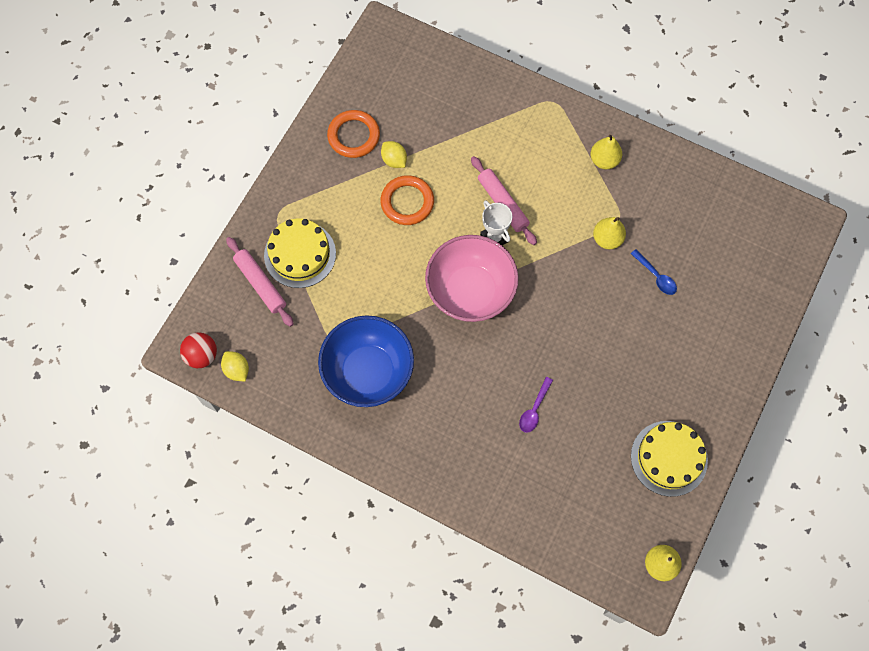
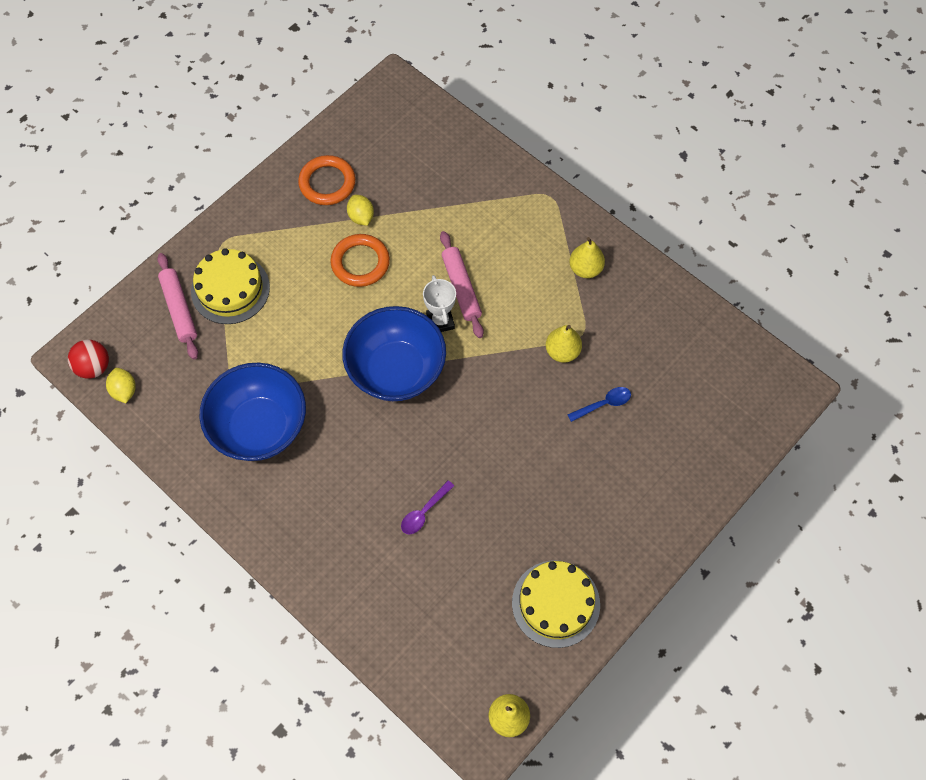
camera: 15 degrees right, 5 degrees down
pink bowl [425,235,519,322] -> blue bowl [342,306,446,401]
blue spoon [631,249,677,295] -> blue spoon turned 90 degrees counterclockwise [567,387,631,422]

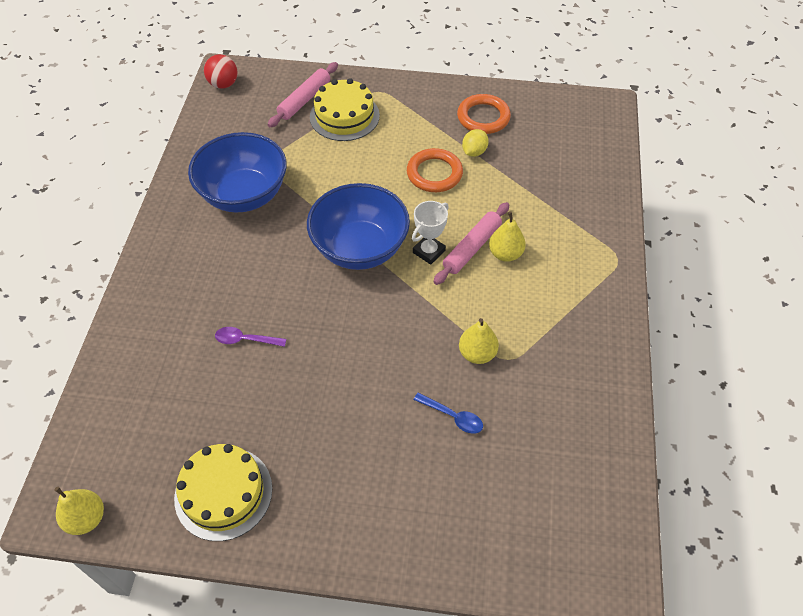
camera: 55 degrees right, 10 degrees down
yellow lemon [106,368,136,403] -> none
yellow pear [569,237,605,278] -> yellow pear moved to [489,211,526,262]

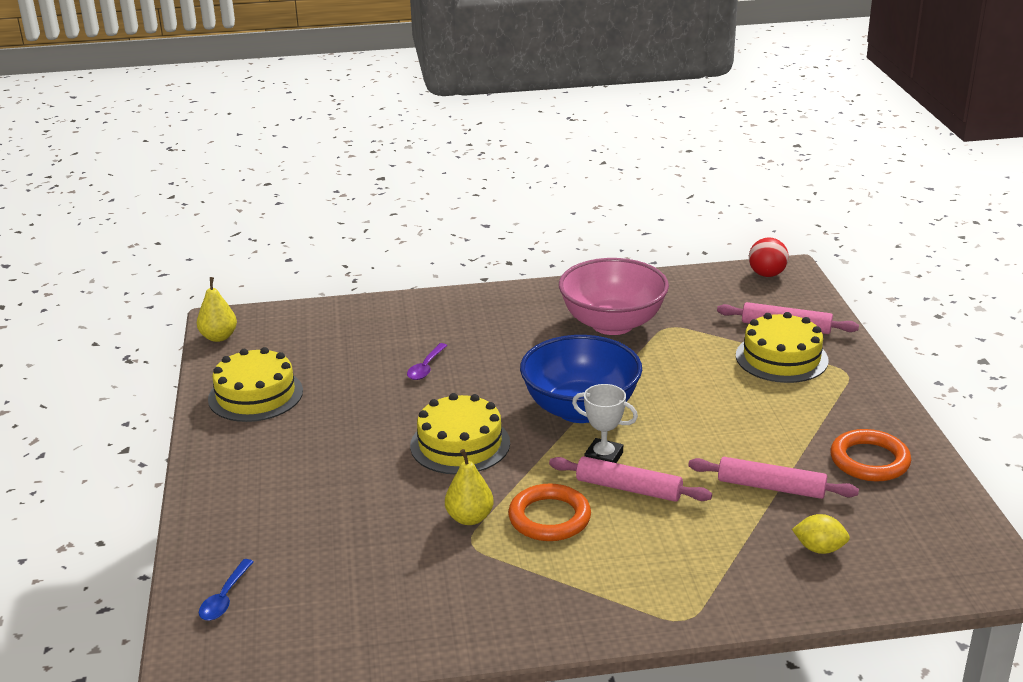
camera: 75 degrees right, 25 degrees down
blue bowl [188,132,287,213] -> pink bowl [559,258,669,335]
purple spoon [215,327,286,347] -> purple spoon turned 150 degrees counterclockwise [407,343,447,380]
orange ring [407,148,463,192] -> orange ring moved to [508,483,591,541]
blue spoon [413,393,483,434] -> blue spoon moved to [199,559,254,620]
yellow lemon [462,129,489,157] -> yellow lemon moved to [792,514,850,554]
yellow pear [489,211,526,262] -> none
none -> yellow cake [410,393,510,475]
none -> pink rolling pin [688,457,859,499]

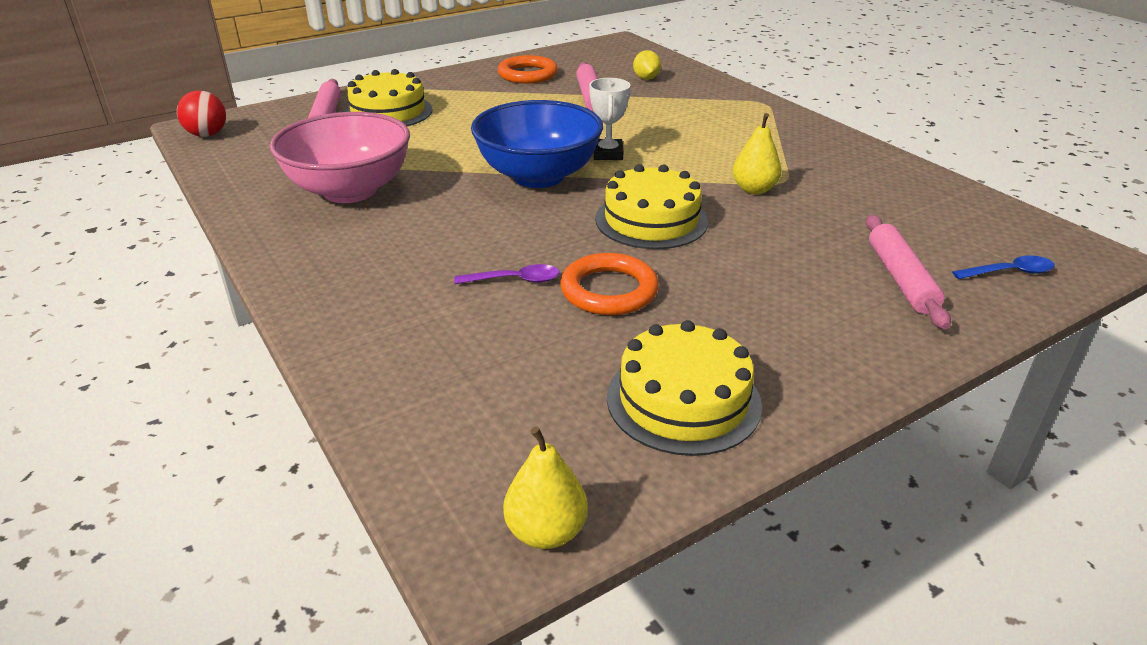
camera: 115 degrees left, 5 degrees up
orange ring [508,483,591,541] -> orange ring moved to [560,253,659,315]
pink rolling pin [549,456,712,502] -> pink rolling pin moved to [866,215,951,329]

